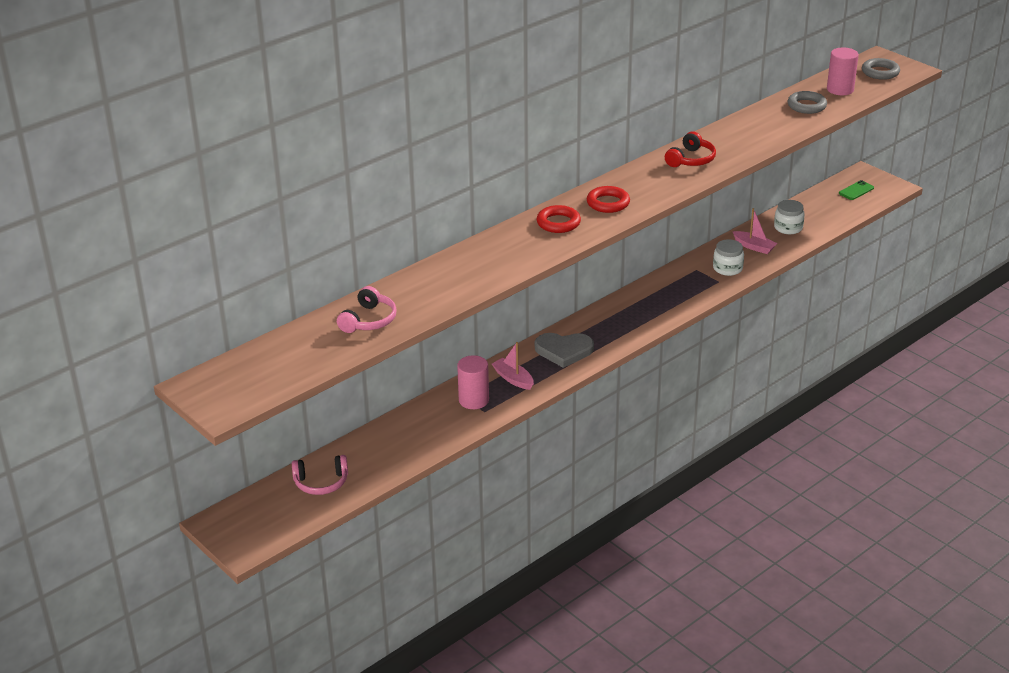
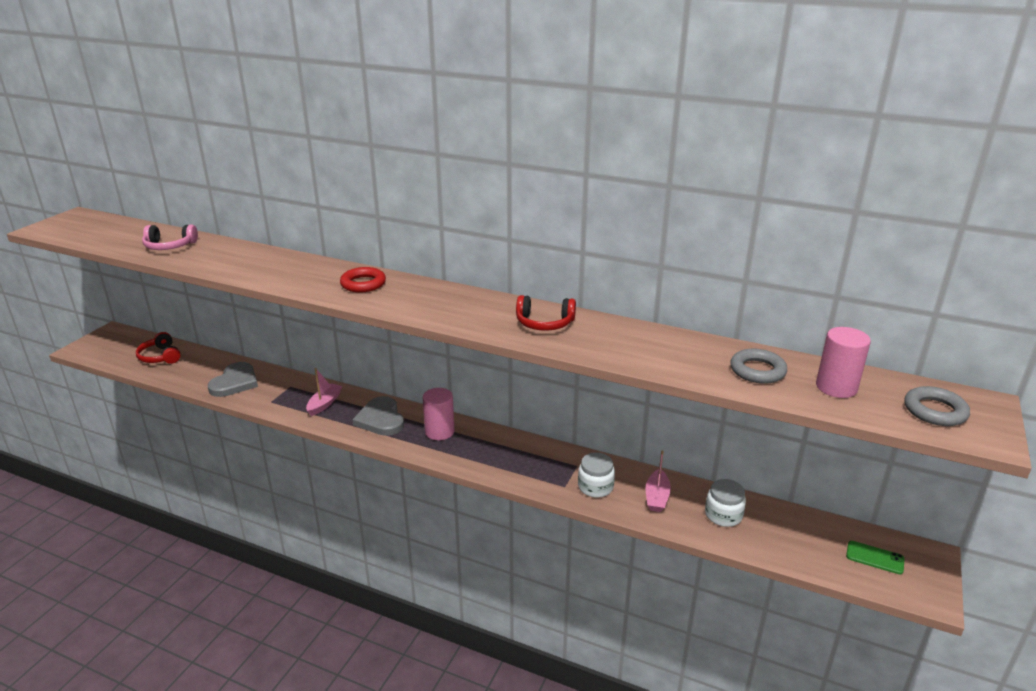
camera: 65 degrees right, 5 degrees down
pink headphones [292,455,348,495] -> red headphones [136,332,181,364]
pink cylinder [457,355,489,409] -> pink cylinder moved to [423,388,455,440]
red ring [587,186,630,213] -> none
none -> grey heart [208,362,258,397]

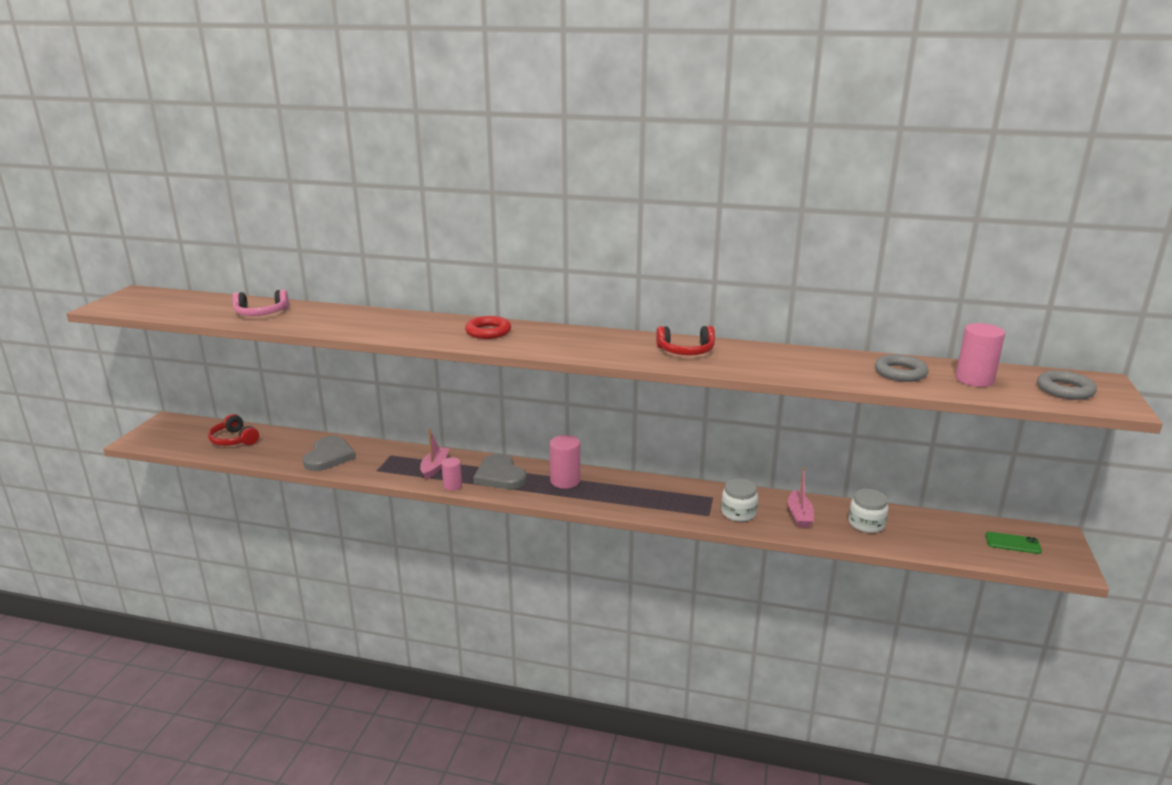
camera: 10 degrees left, 5 degrees down
none -> pink cylinder [441,457,462,491]

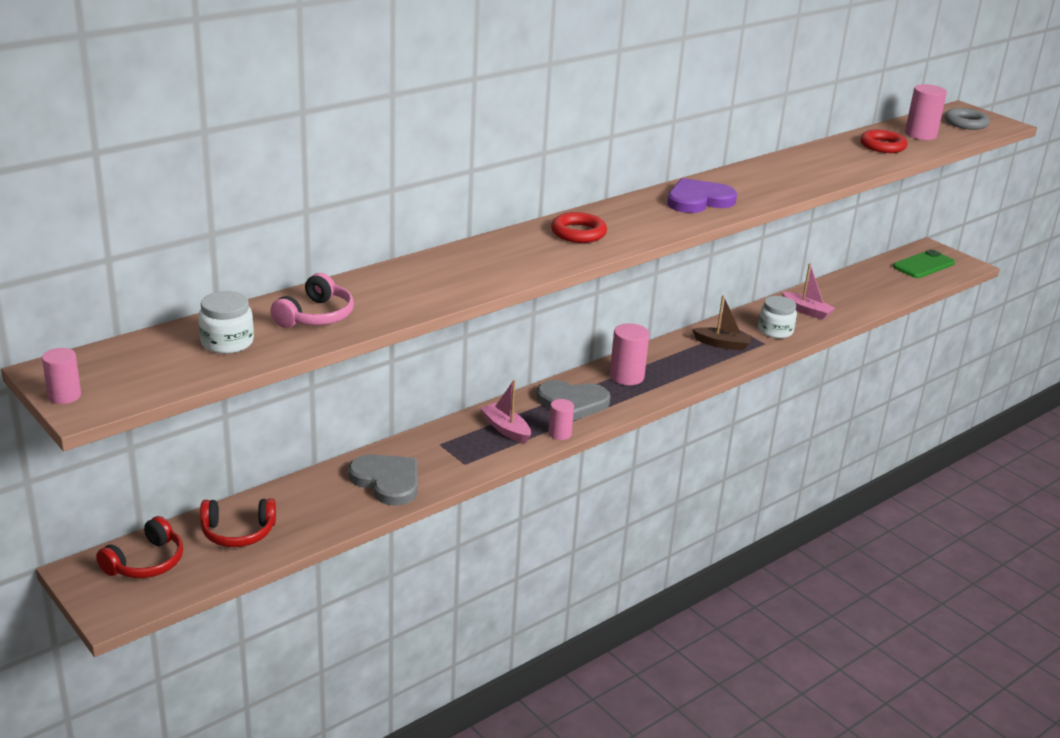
camera: 55 degrees left, 5 degrees up
red headphones [656,326,715,355] -> red headphones moved to [96,516,183,578]
white jar [848,489,888,533] -> white jar moved to [198,291,254,354]
grey ring [875,354,929,382] -> red ring [860,130,908,153]
green phone [985,532,1042,554] -> green phone [893,249,955,278], size x1.52
none -> pink cylinder [42,348,81,404]
none -> purple heart [667,178,737,213]
none -> brown boat [692,295,752,351]

